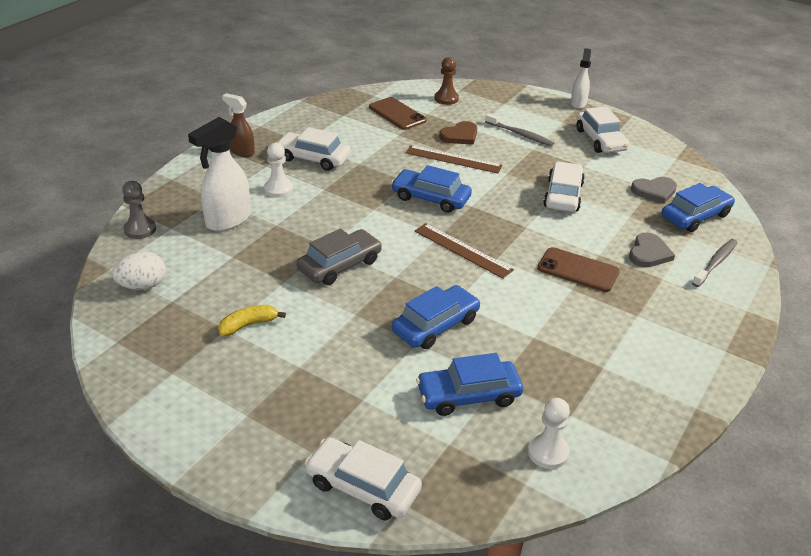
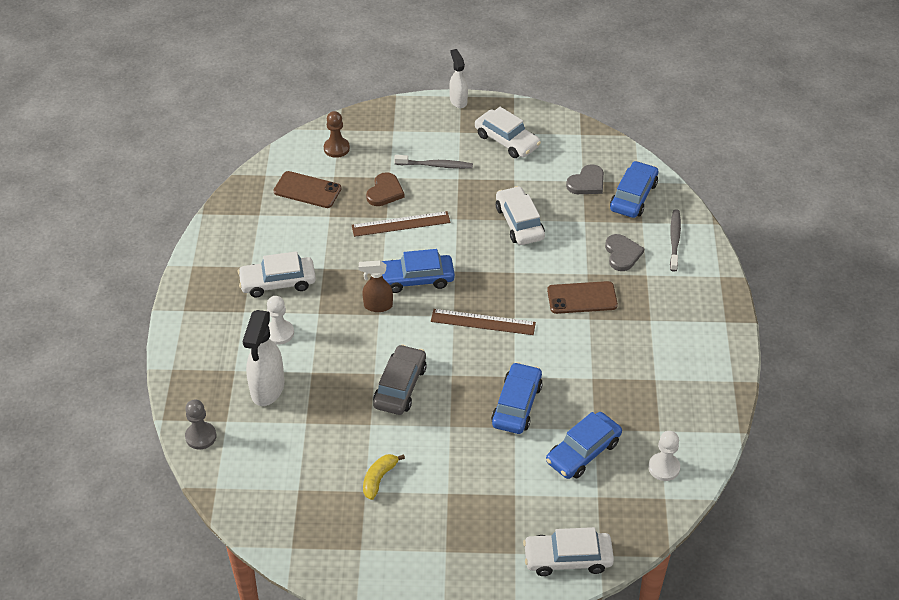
camera: 30 degrees left, 10 degrees up
white egg [112,251,166,290] -> none
brown spray bottle [222,93,255,157] -> brown spray bottle moved to [359,260,393,312]

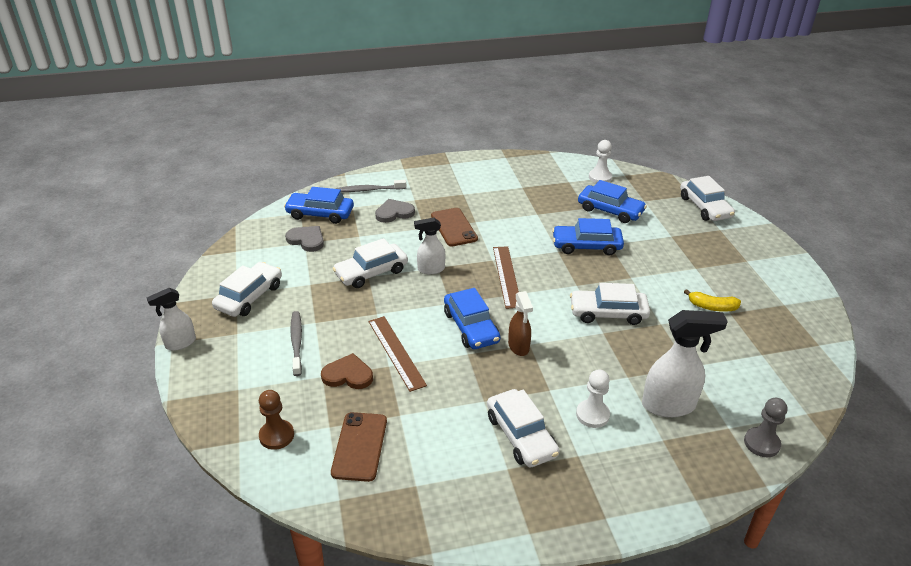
camera: 105 degrees left, 10 degrees down
grey car [373,344,427,415] -> white car [570,283,650,325]
none -> white spray bottle [414,218,445,274]

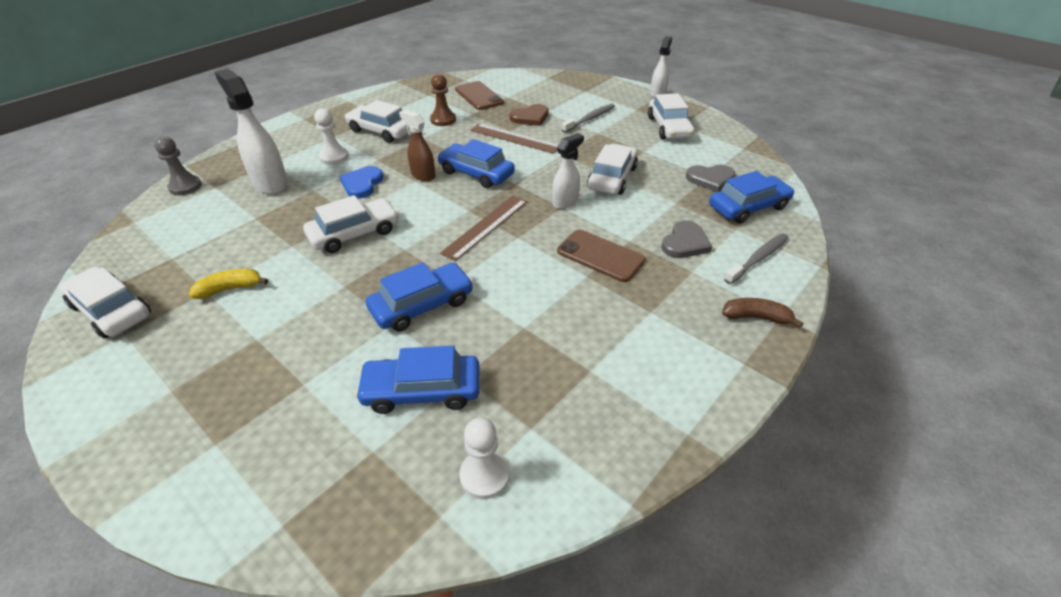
camera: 145 degrees right, 5 degrees up
brown pawn [259,390,294,450] -> brown pawn moved to [430,74,456,126]
grey toothbrush [290,311,302,376] -> grey toothbrush turned 90 degrees counterclockwise [562,104,615,133]
brown ruler [493,246,519,309] -> brown ruler turned 75 degrees clockwise [440,196,527,261]
white spray bottle [642,310,728,417] -> white spray bottle turned 90 degrees clockwise [215,69,288,195]
white car [680,176,735,221] -> white car moved to [59,267,151,339]
none -> blue heart [340,166,384,198]
none -> brown banana [722,298,803,328]

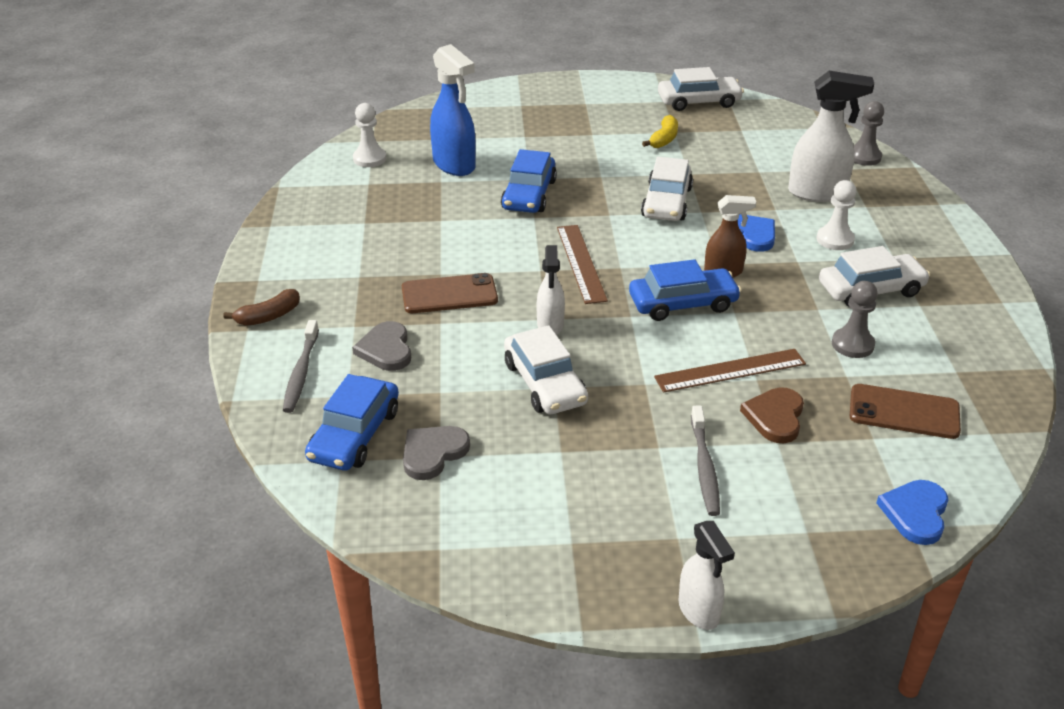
camera: 135 degrees right, 5 degrees down
blue car [355,346,480,414] -> blue spray bottle [430,44,476,176]
brown pawn [430,74,456,126] -> grey pawn [832,281,878,358]
white car [648,93,695,139] -> none
none -> blue heart [877,480,948,545]

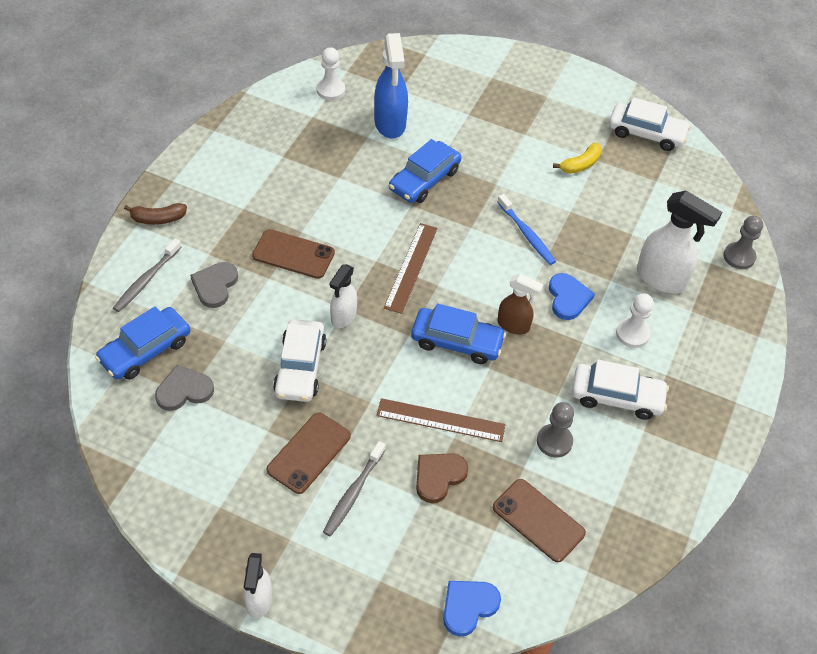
camera: 25 degrees right, 15 degrees up
white car [641,157,693,221] -> blue toothbrush [497,194,556,265]
none -> brown phone [266,412,351,494]

